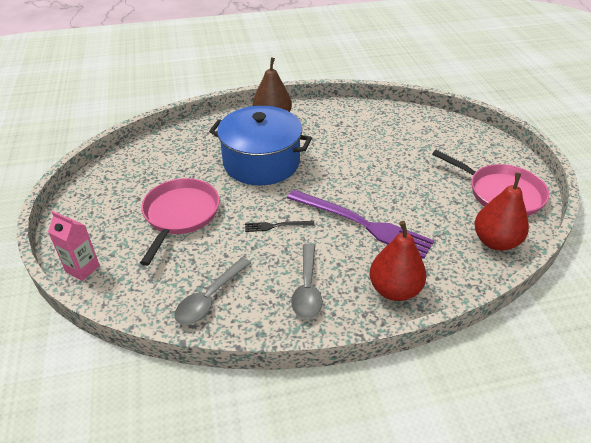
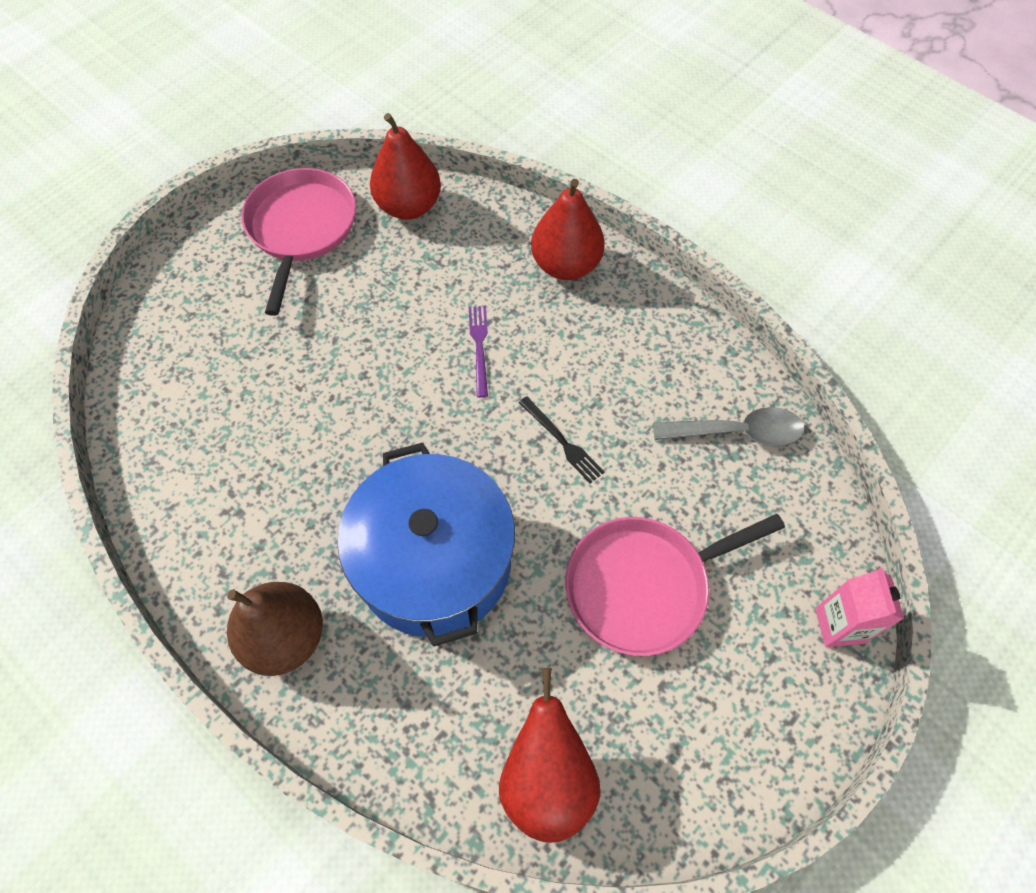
camera: 125 degrees left, 20 degrees up
purple fork [287,190,434,259] -> purple fork [469,306,488,397], size x0.45
grey spoon [291,243,322,319] -> none
none -> red pear [499,668,600,843]

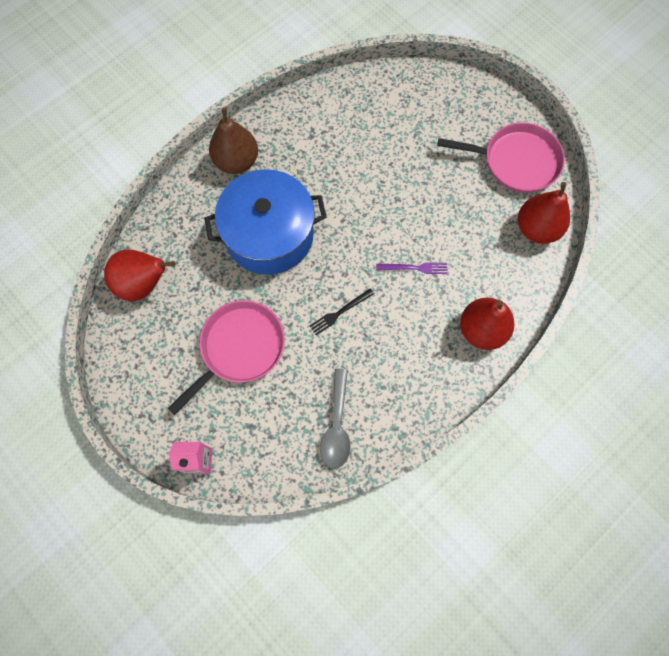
camera: 95 degrees right, 10 degrees up
pink pan [565,514,785,656] -> pink pan turned 60 degrees clockwise [167,300,285,415]

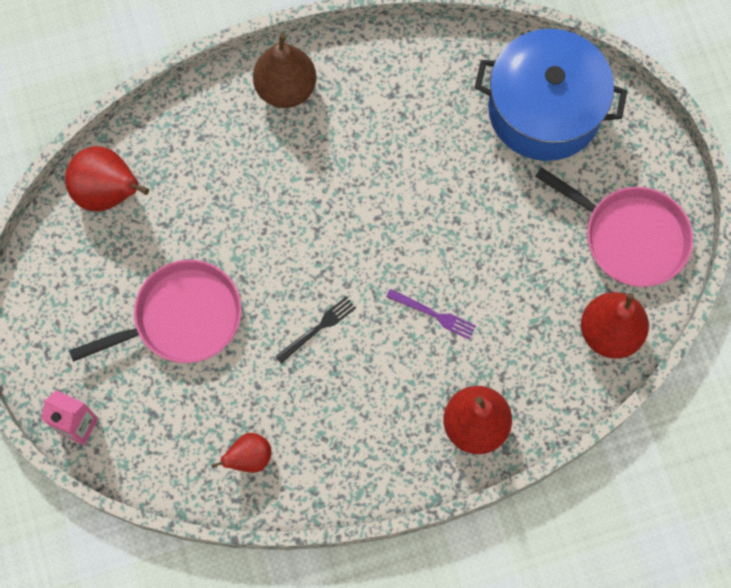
camera: 25 degrees right, 0 degrees up
blue pot [204,169,326,275] -> blue pot moved to [475,29,627,161]
black fork [310,289,374,335] -> black fork turned 150 degrees clockwise [275,296,356,363]
grey spoon [320,369,351,469] -> red pear [211,433,271,473]

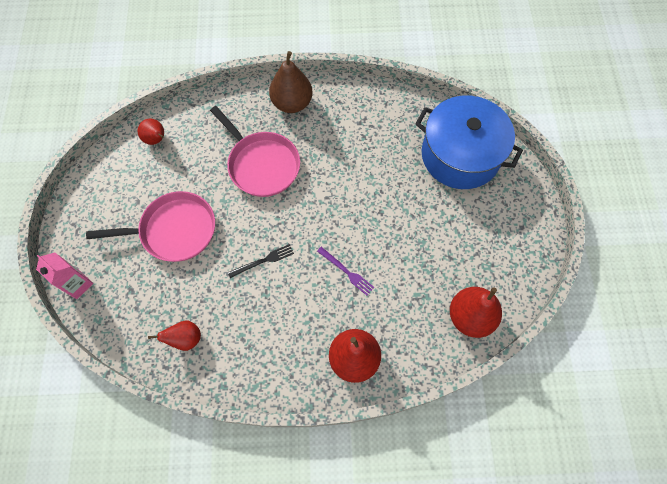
camera: 15 degrees right, 5 degrees down
red pear [65,146,149,212] -> red pear [138,119,164,145], size x0.59
pink pan [535,167,693,287] -> pink pan moved to [210,106,300,197]

